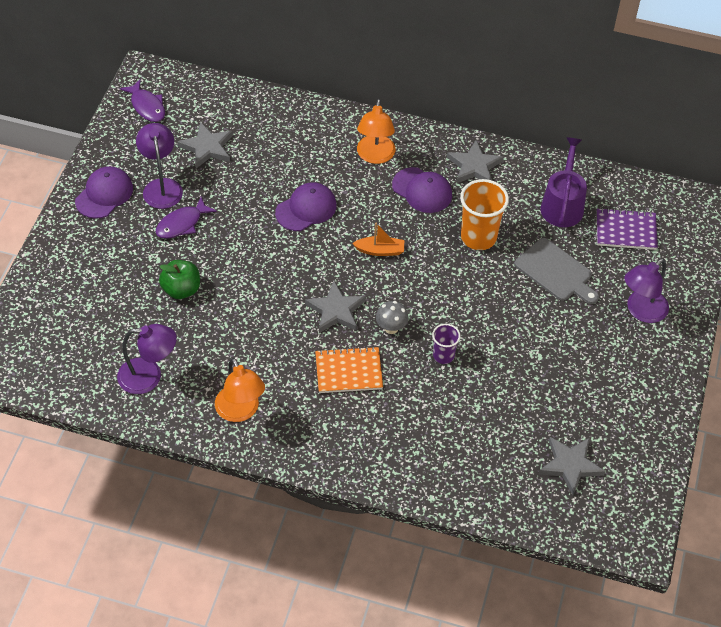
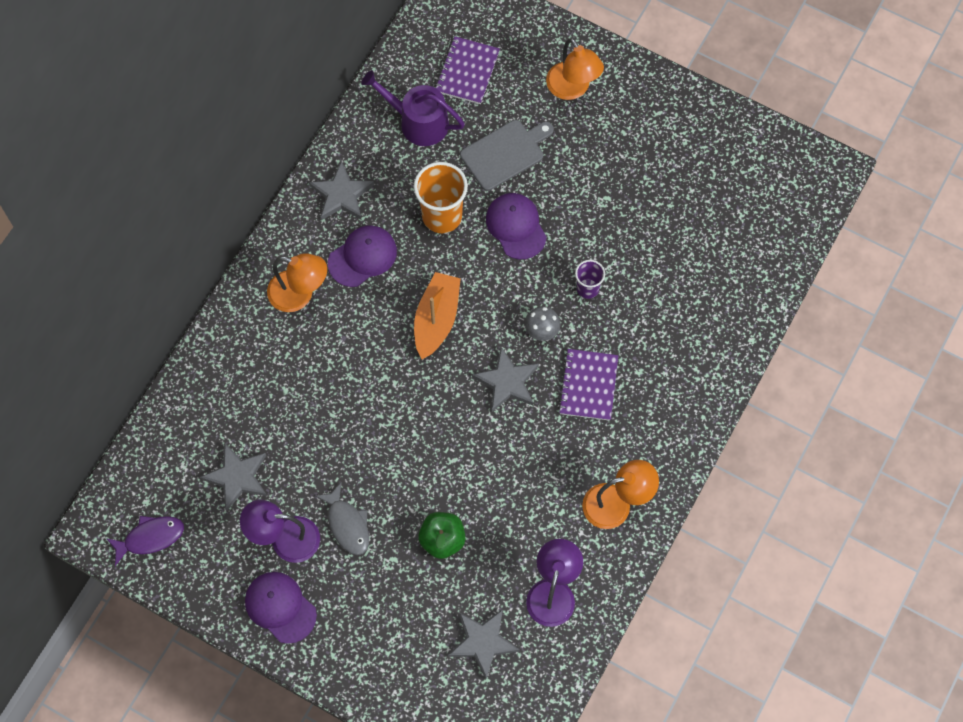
camera: 75 degrees left, 15 degrees up
purple fish [156,197,217,239] -> grey fish [315,482,369,555]
purple cap [275,182,336,231] -> purple cap moved to [486,193,547,259]
orange notebook [315,346,383,393] -> purple notebook [558,349,618,421]
orange boat [352,223,404,256] -> orange boat [414,272,461,359], size x1.60
grey star [539,437,606,495] -> grey star moved to [448,609,520,679]
purple lamp [624,259,669,323] -> orange lamp [546,38,604,100]

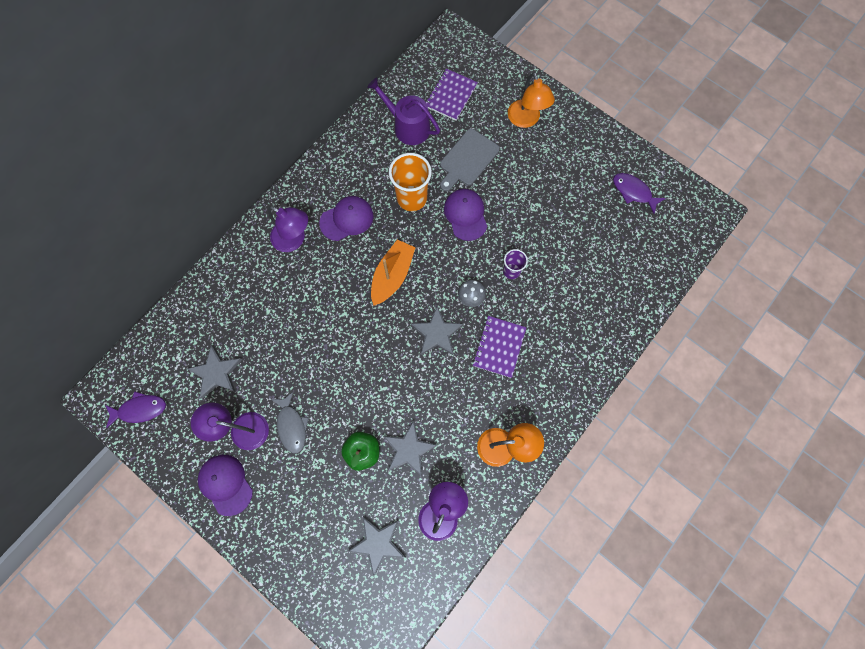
camera: 10 degrees right, 5 degrees up
orange lamp [267,253,327,312] -> purple lamp [268,206,308,252]
grey star [309,161,374,220] -> grey star moved to [383,420,437,476]
grey cutting board [460,120,554,191] -> grey cutting board turned 150 degrees clockwise [440,129,500,191]
none -> purple fish [613,173,666,214]

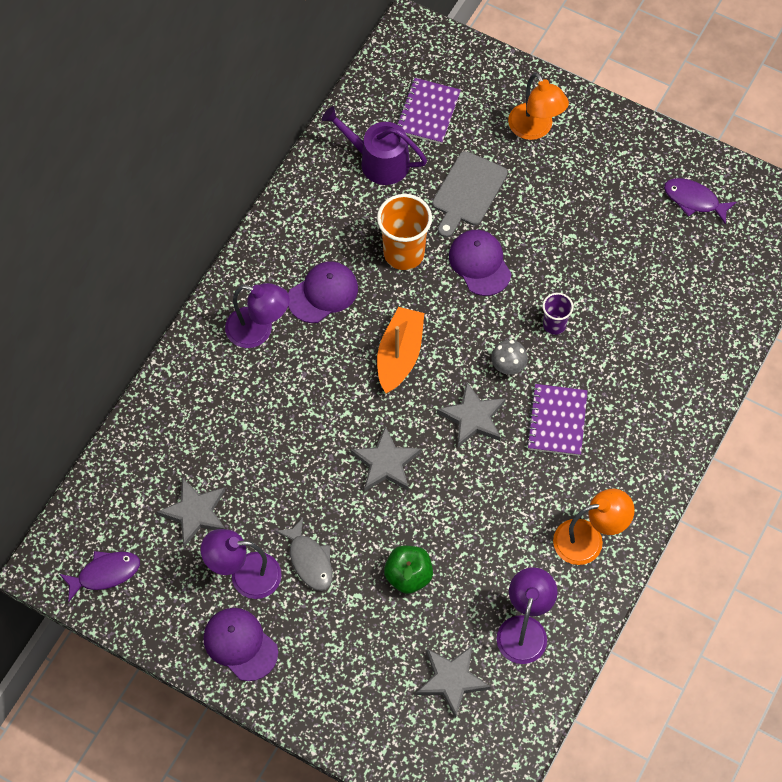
camera: 10 degrees left, 10 degrees down
grey star [383,420,437,476] -> grey star moved to [351,426,421,491]

